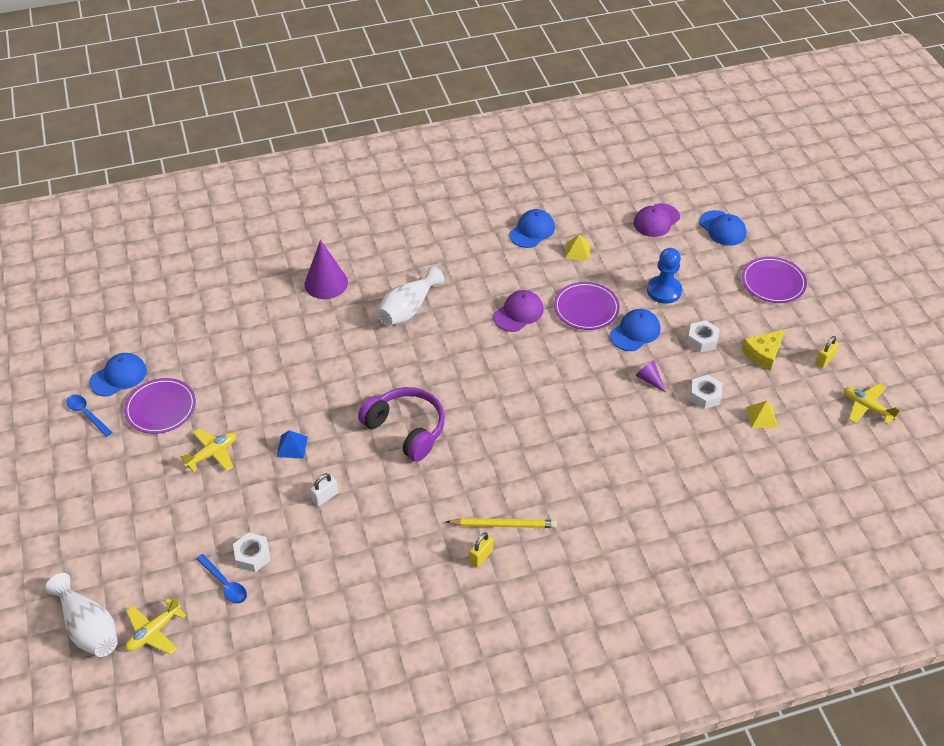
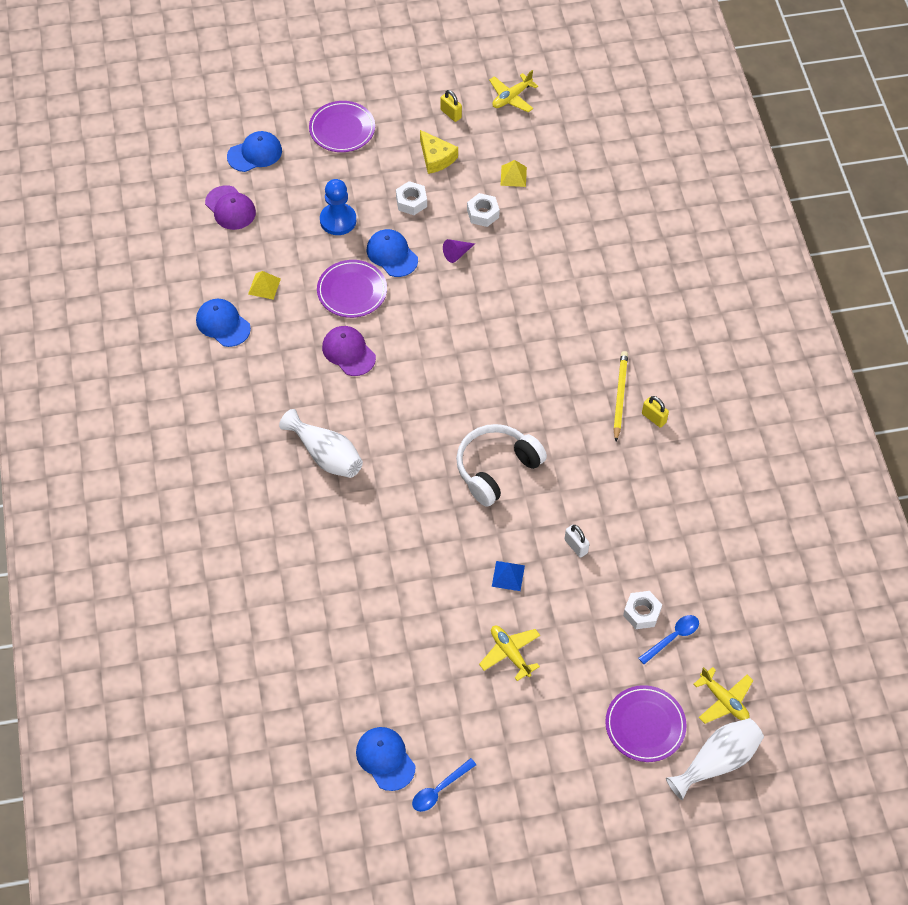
camera: 85 degrees left, 10 degrees up
purple plate [124,378,196,434] -> purple plate moved to [605,685,687,762]
purple cone [304,240,348,299] -> none
purple headphones [358,387,445,462] -> white headphones [456,424,547,507]

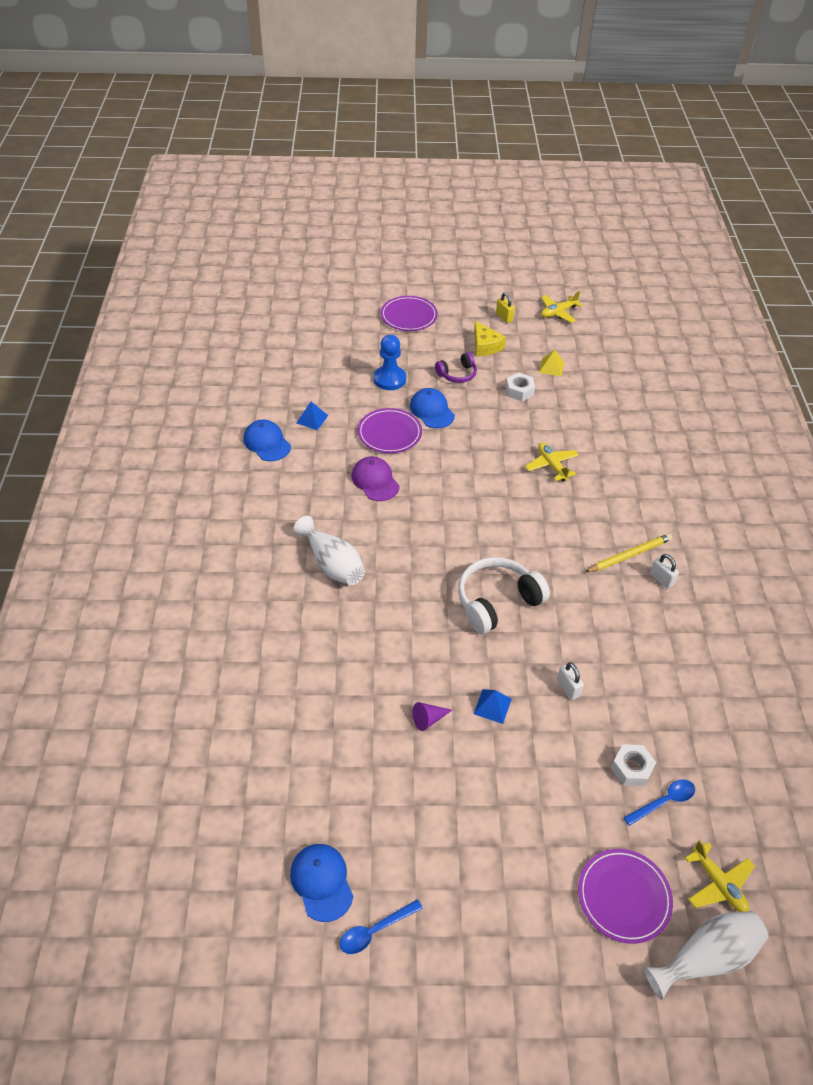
camera: 10 degrees right, 10 degrees down
purple cap [205,186,256,230] -> none
blue cap [227,131,282,172] -> none
yellow pyramid [248,271,281,300] -> blue pyramid [296,402,329,430]
white nut [396,181,427,215] -> purple headphones [435,352,477,383]
purple cone [443,239,475,263] -> purple cone moved to [412,702,452,731]
yellow plane [479,626,540,681] -> yellow plane moved to [525,442,579,481]
yellow pencil [613,351,628,441] -> yellow pencil turned 45 degrees clockwise [585,534,672,572]
yellow padlock [642,396,669,428] -> white padlock [650,554,679,589]

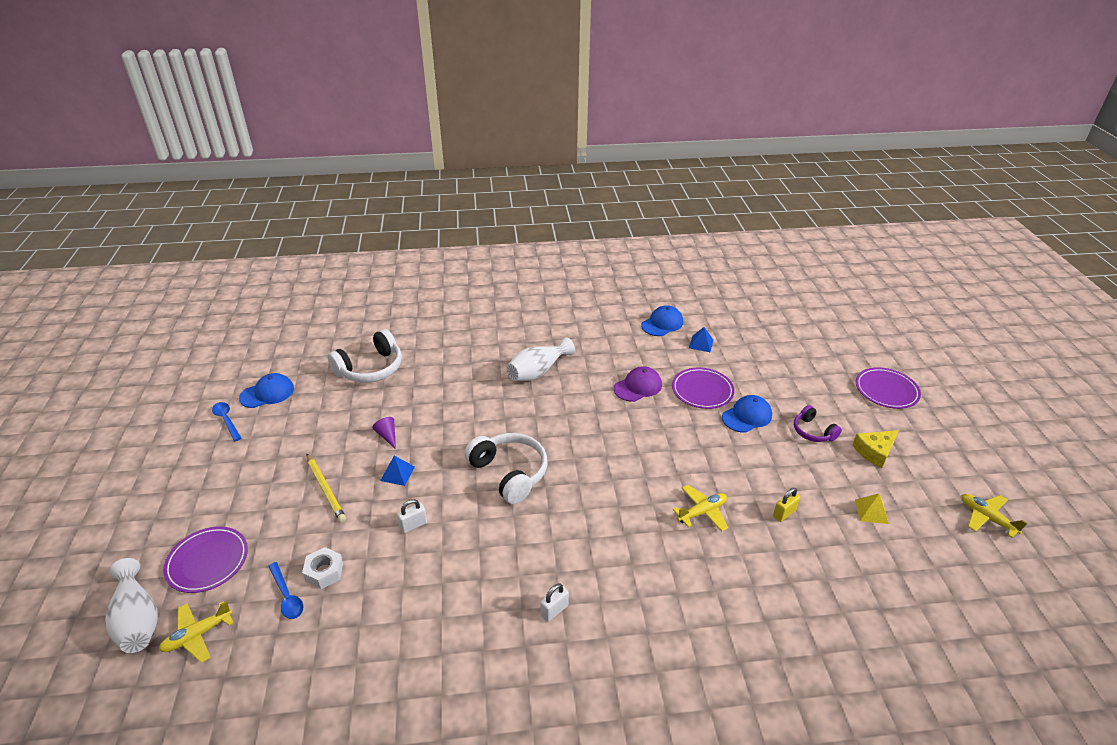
camera: 85 degrees right, 10 degrees down
blue pawn [374,335,406,390] -> none
yellow padlock [496,292,515,323] -> yellow padlock moved to [773,488,800,522]
white nut [506,373,535,401] -> none
yellow pencil [585,534,672,572] -> yellow pencil moved to [307,454,346,523]
none -> white headphones [328,329,402,383]

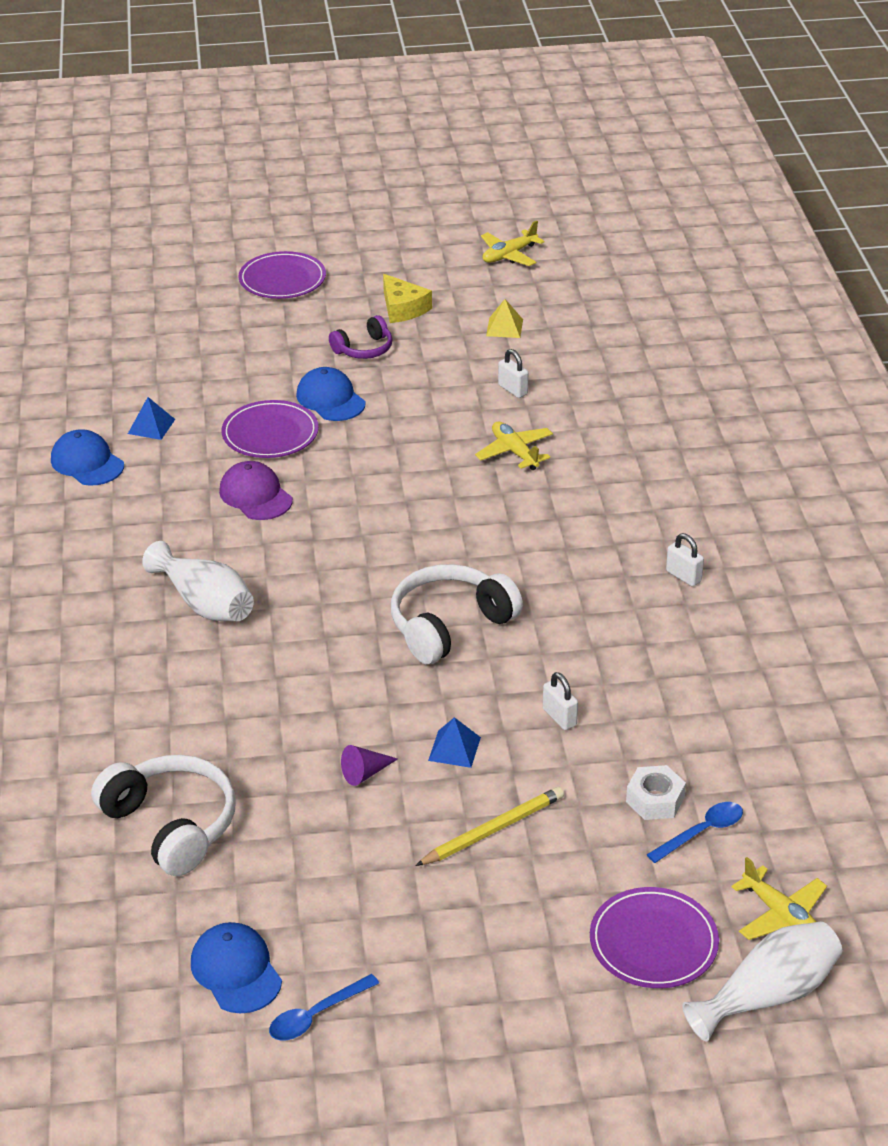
camera: 90 degrees left, 0 degrees up
yellow padlock [773,488,800,522] -> white padlock [498,349,528,398]

